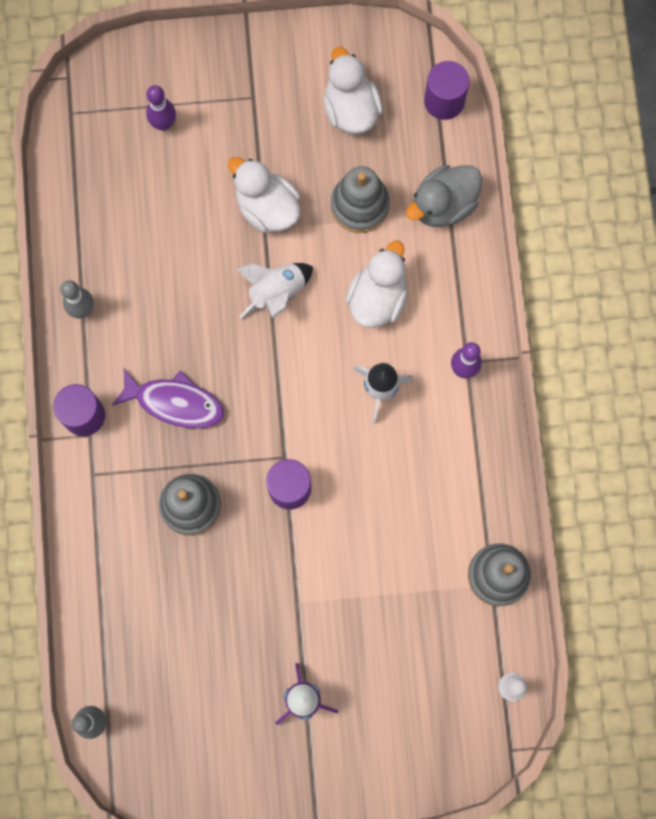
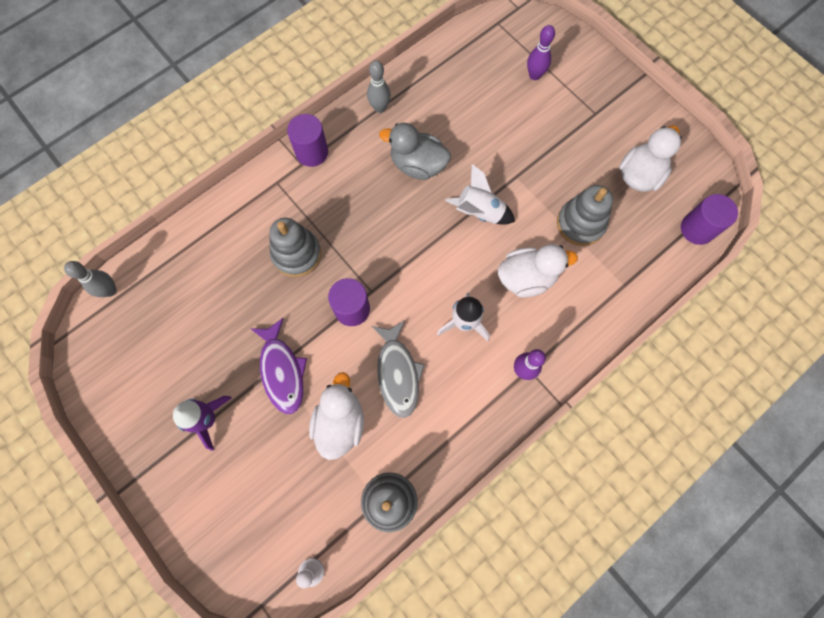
camera: 55 degrees right, 5 degrees down
purple fish [112,369,224,429] -> purple fish moved to [250,318,307,414]
white duck [228,157,301,232] -> white duck moved to [309,372,364,460]
grey duck [406,165,482,227] -> grey duck moved to [379,123,451,180]
none -> grey fish [371,320,425,418]

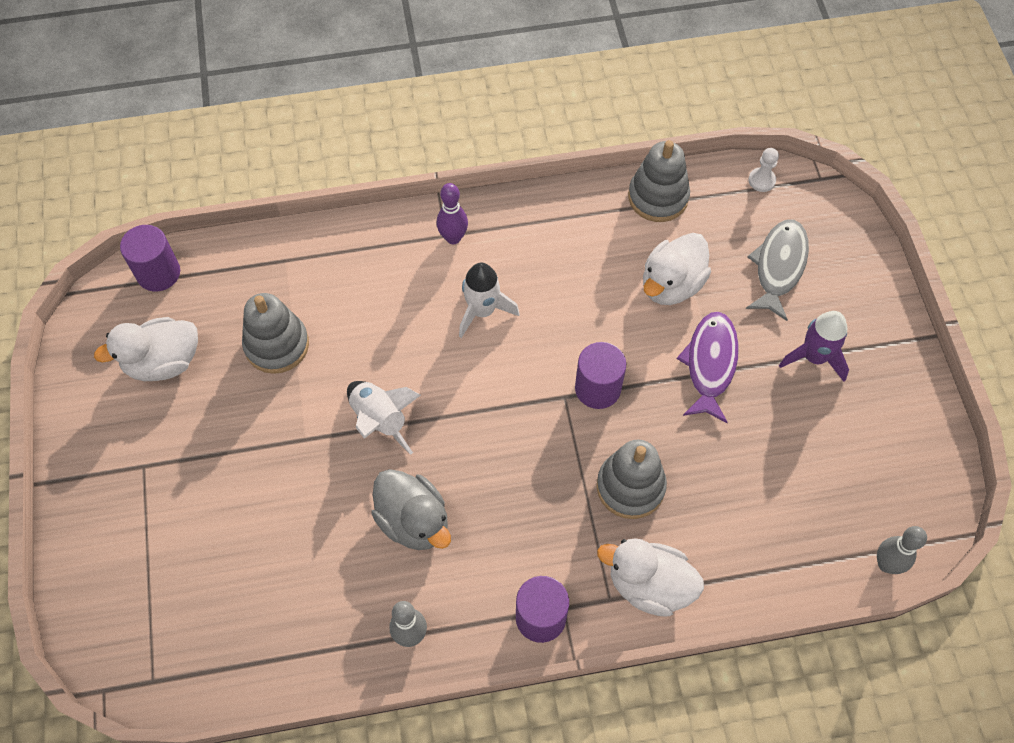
camera: 150 degrees left, 10 degrees down
grey fish [371,320,425,418] -> grey fish moved to [746,219,809,321]
white duck [498,244,578,298] -> white duck moved to [597,538,704,617]
purple bowling pin [527,25,555,80] -> none

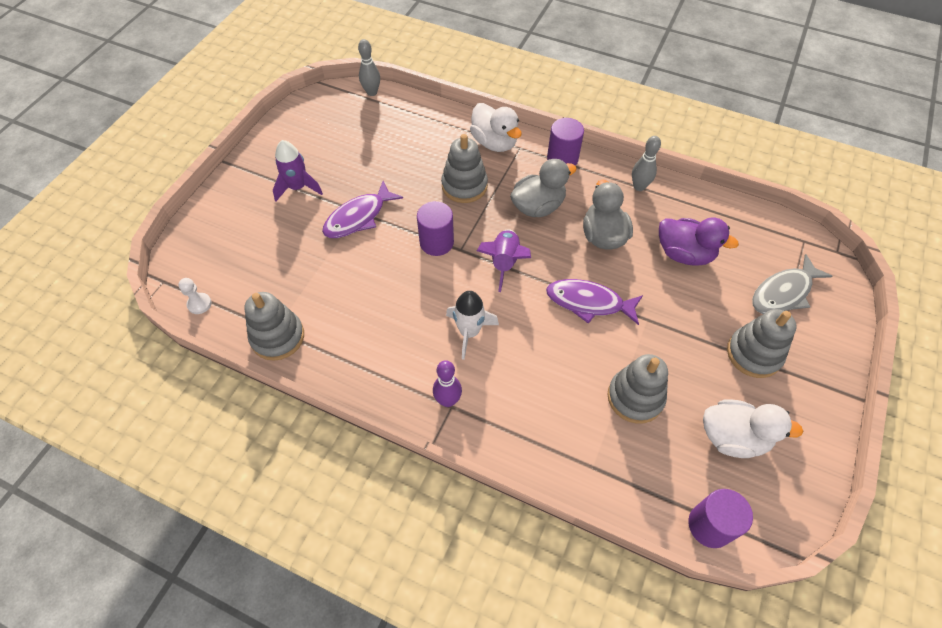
camera: 145 degrees left, 5 degrees down
white rocket [347,381,421,455] -> purple fish [546,279,643,325]
white duck [643,233,711,305] -> none
grey fish [746,219,809,321] -> grey fish moved to [752,254,833,314]
none -> purple rocket [477,229,531,292]
none -> grey duck [510,159,577,217]
none -> purple duck [659,217,739,266]
none -> grey stacking toy [727,309,797,378]

